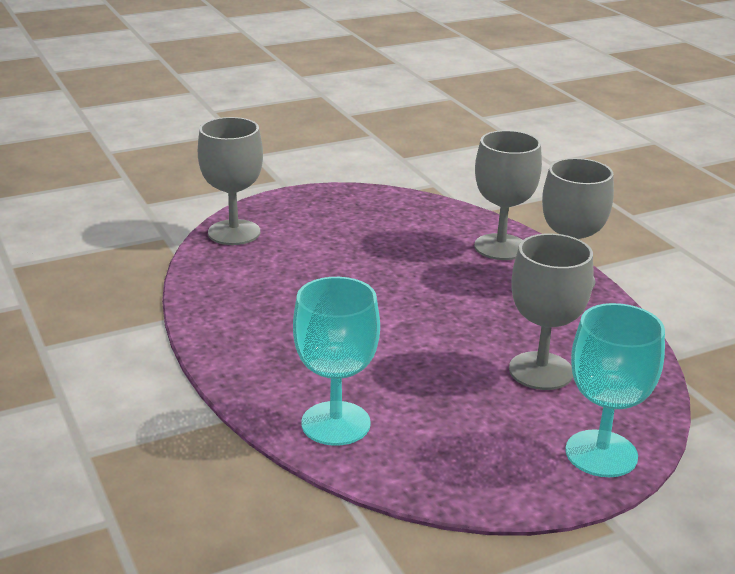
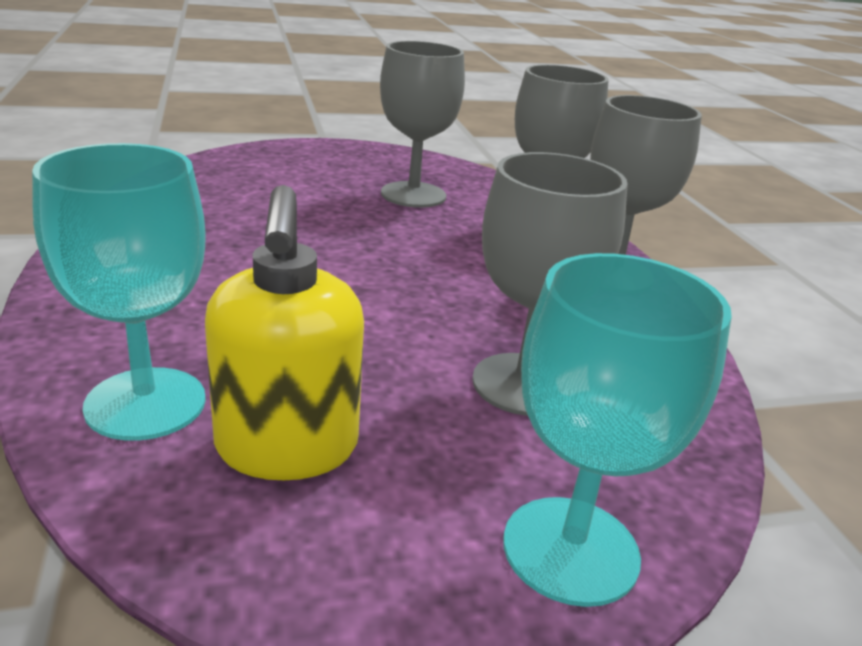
camera: 10 degrees right, 0 degrees up
grey goblet [198,117,263,245] -> grey goblet moved to [380,41,465,208]
none -> yellow soap dispenser [205,185,364,480]

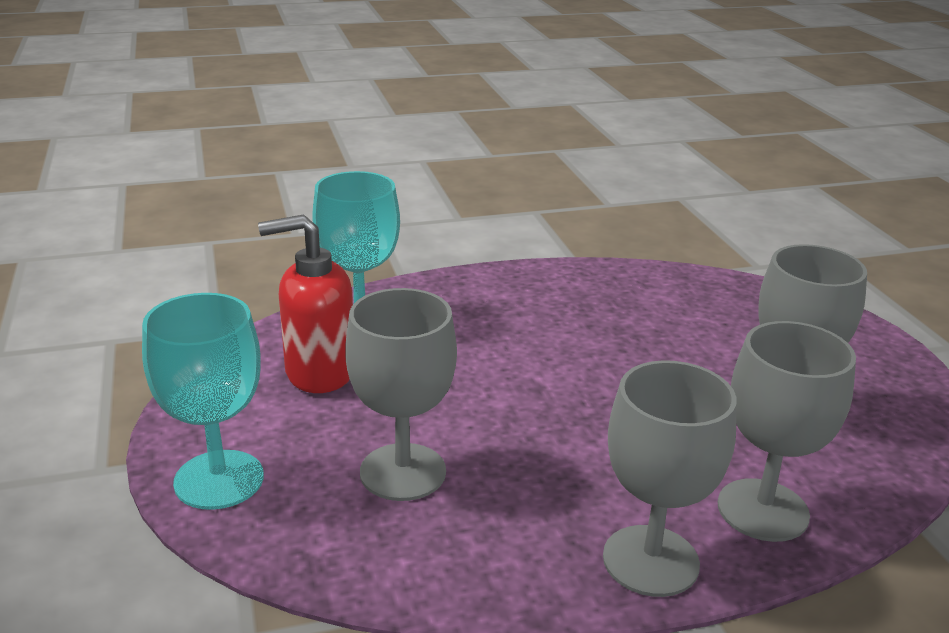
camera: 90 degrees right, 0 degrees up
yellow soap dispenser [205,185,364,480] -> red soap dispenser [258,214,353,393]

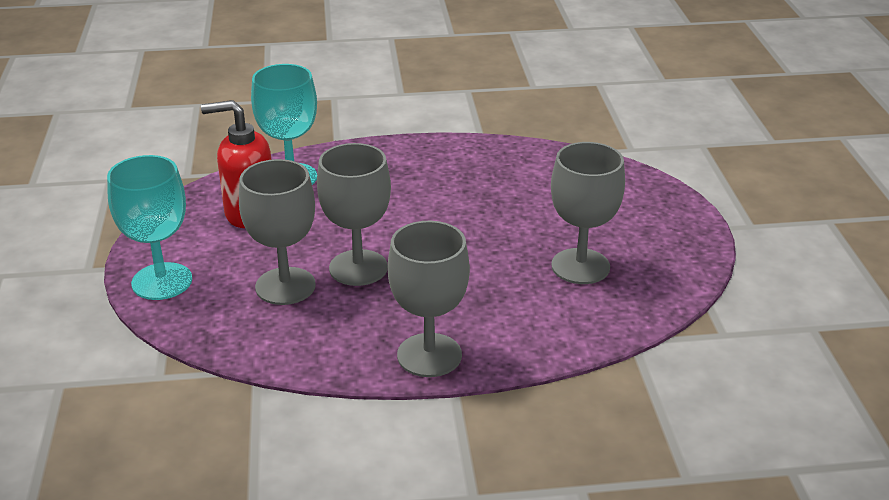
camera: 10 degrees right, 5 degrees up
grey goblet [718,321,856,542] -> grey goblet moved to [317,143,391,286]

